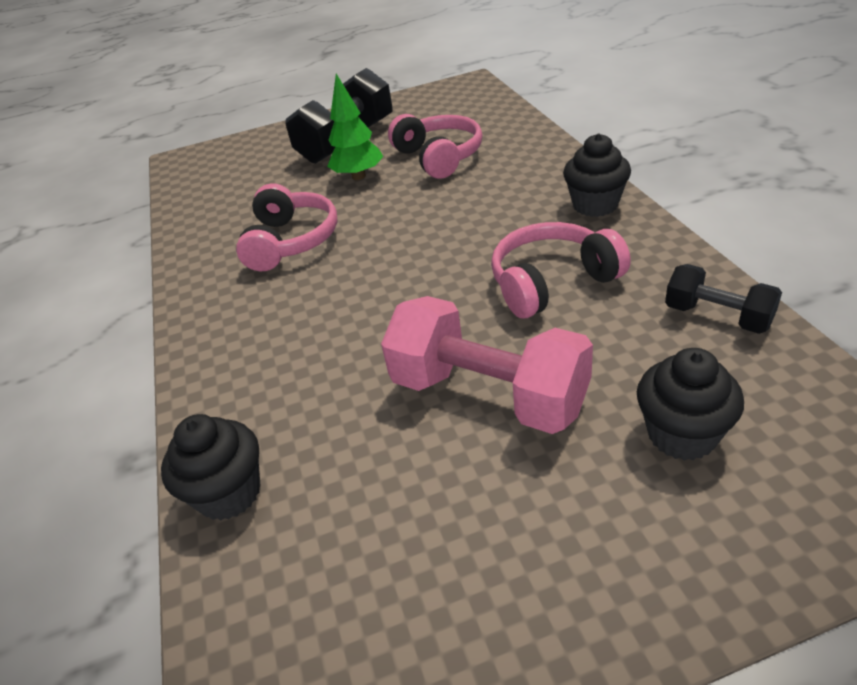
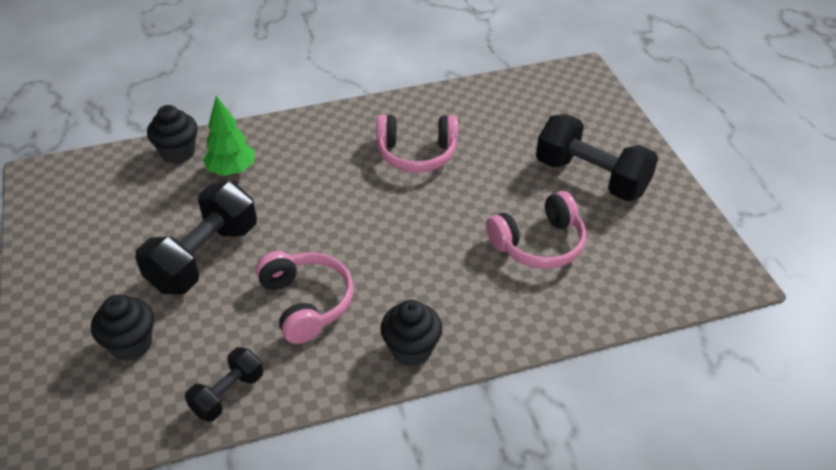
camera: 85 degrees right, 5 degrees up
green tree [327,74,383,180] -> green tree moved to [203,96,255,176]
pink dumbbell [381,296,593,434] -> black dumbbell [135,181,257,295]

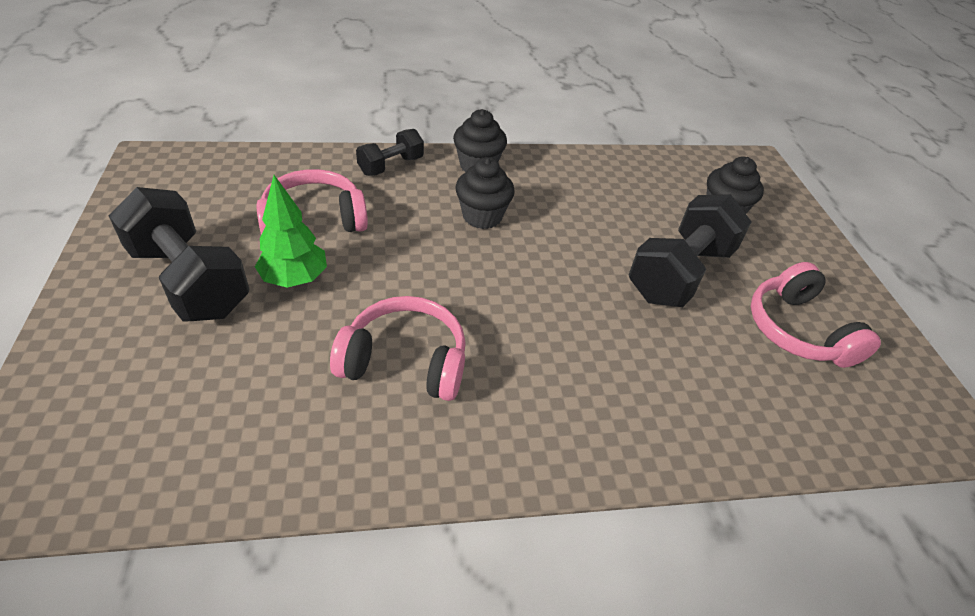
camera: 175 degrees left, 0 degrees up
black cupcake [147,105,198,163] -> black cupcake moved to [455,157,515,229]
black dumbbell [185,347,263,422] -> black dumbbell moved to [356,129,424,176]
green tree [203,96,255,176] -> green tree moved to [255,175,327,288]
pink headphones [256,251,353,344] -> pink headphones moved to [751,262,881,368]

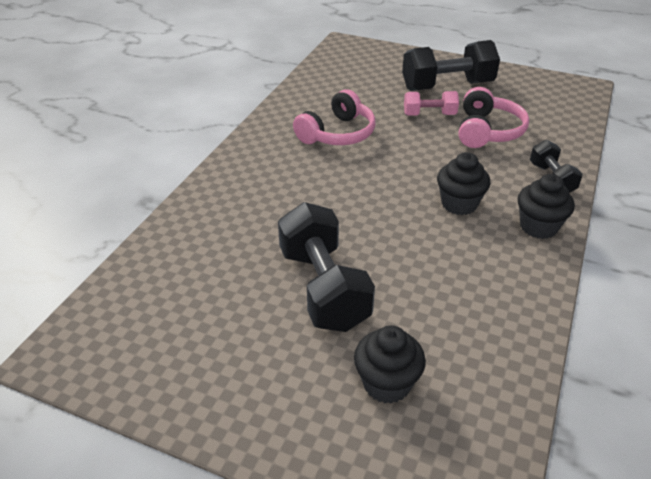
camera: 125 degrees right, 5 degrees down
green tree [255,175,327,288] -> pink dumbbell [404,91,459,116]
pink headphones [751,262,881,368] -> none

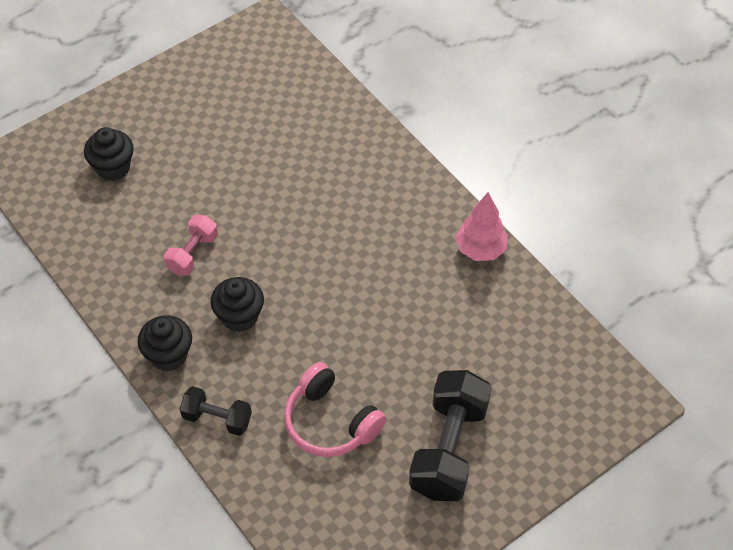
camera: 120 degrees right, 15 degrees up
black dumbbell [278,202,375,332] -> none
pink headphones [293,89,375,145] -> none
pink dumbbell [404,91,459,116] -> pink dumbbell moved to [164,215,218,276]
none -> pink tree [455,192,508,261]

